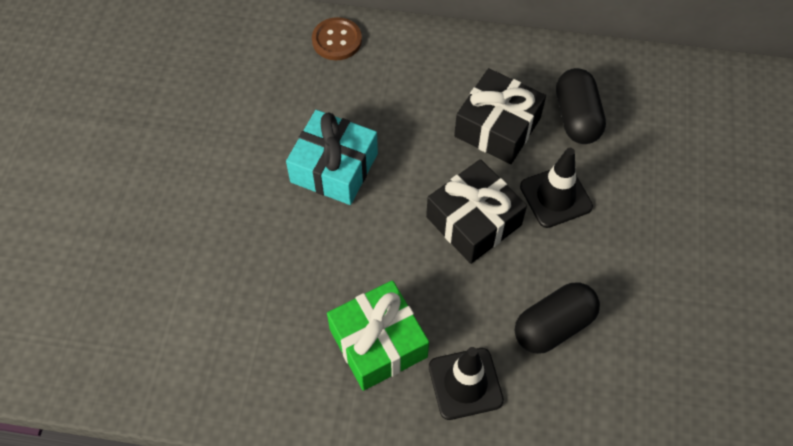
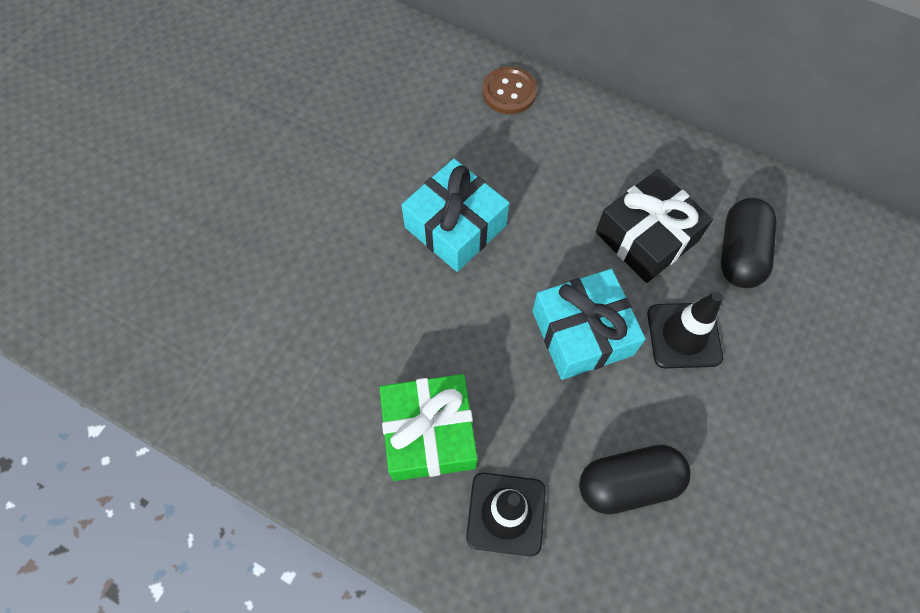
camera: 20 degrees right, 5 degrees up
black gift [426,159,527,264] -> turquoise gift [533,269,645,380]

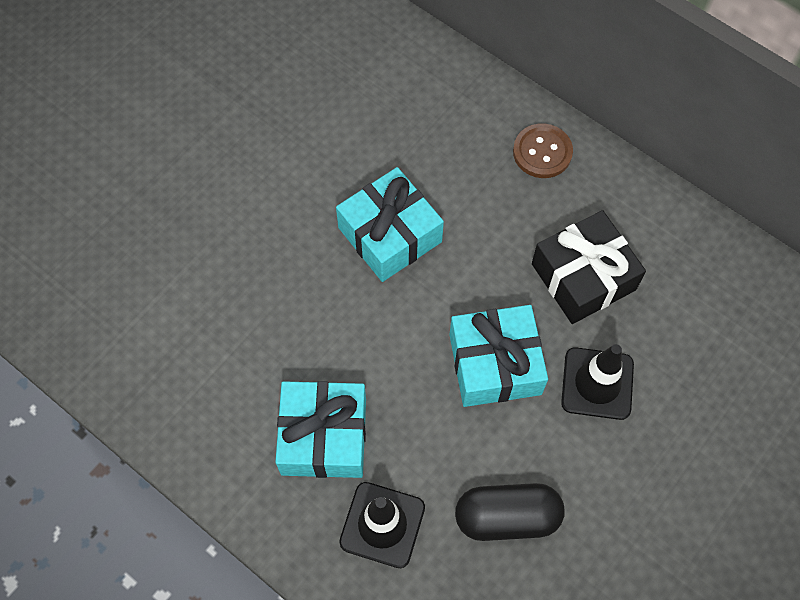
camera: 10 degrees right, 0 degrees up
green gift [379,374,478,481] -> turquoise gift [275,381,366,478]
brown button [482,66,537,114] -> brown button moved to [513,123,573,178]
black capsule [721,198,777,288] -> none

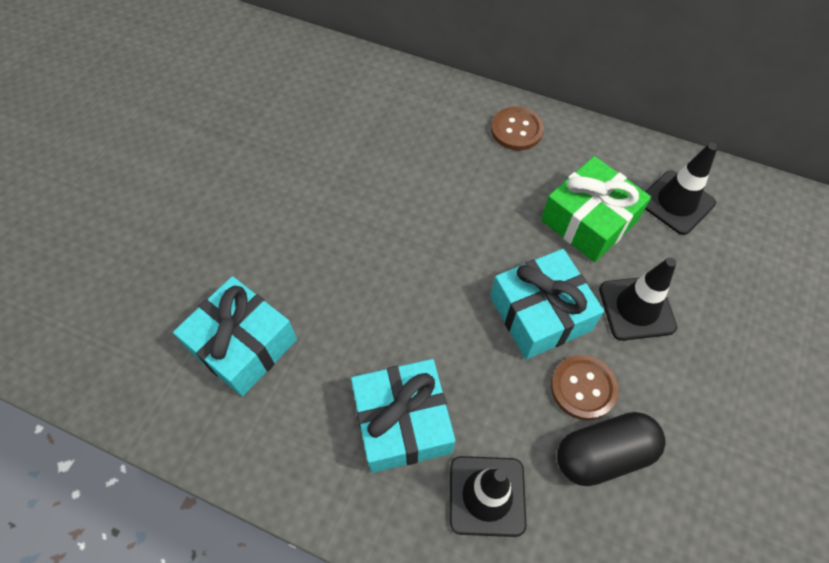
camera: 15 degrees left, 5 degrees down
turquoise gift [336,167,444,282] -> turquoise gift moved to [173,276,297,397]
black gift [532,210,646,324] -> green gift [541,156,651,262]
none -> brown button [551,355,618,420]
none -> black traffic cone [645,143,718,235]

